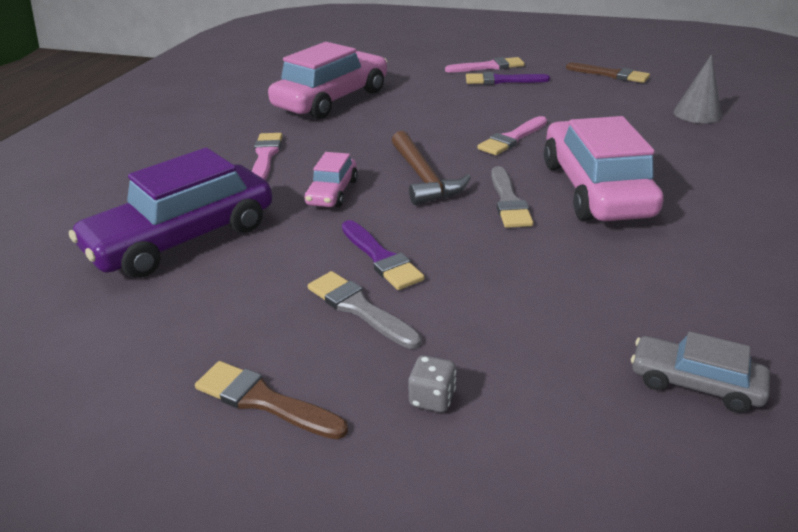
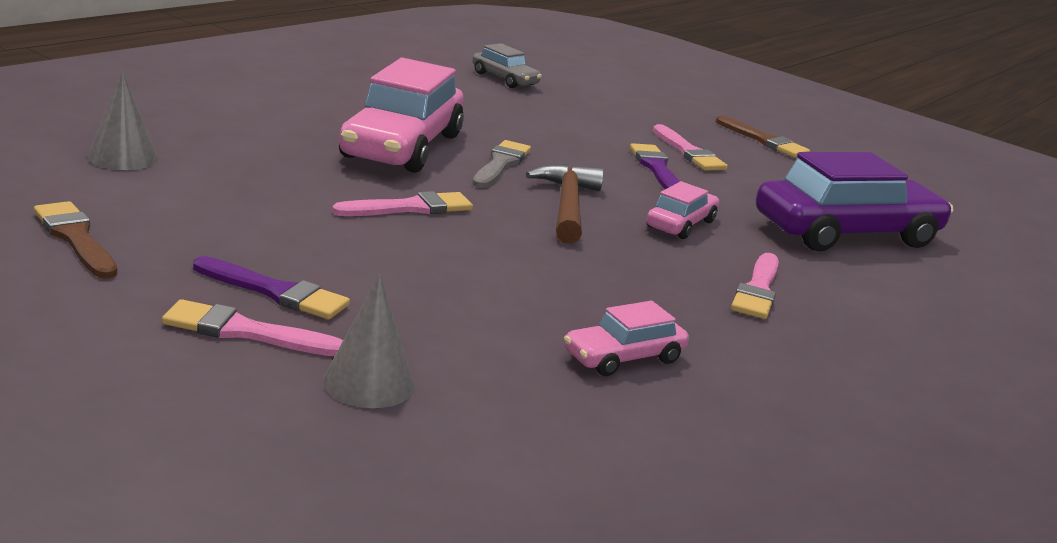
camera: 165 degrees left, 10 degrees down
pink car [268,42,387,119] -> pink car [564,301,689,376], size x0.49
grey brush [308,271,421,349] -> pink brush [653,124,728,171]
grey dice [408,355,456,412] -> none
none -> grey cone [323,274,414,408]

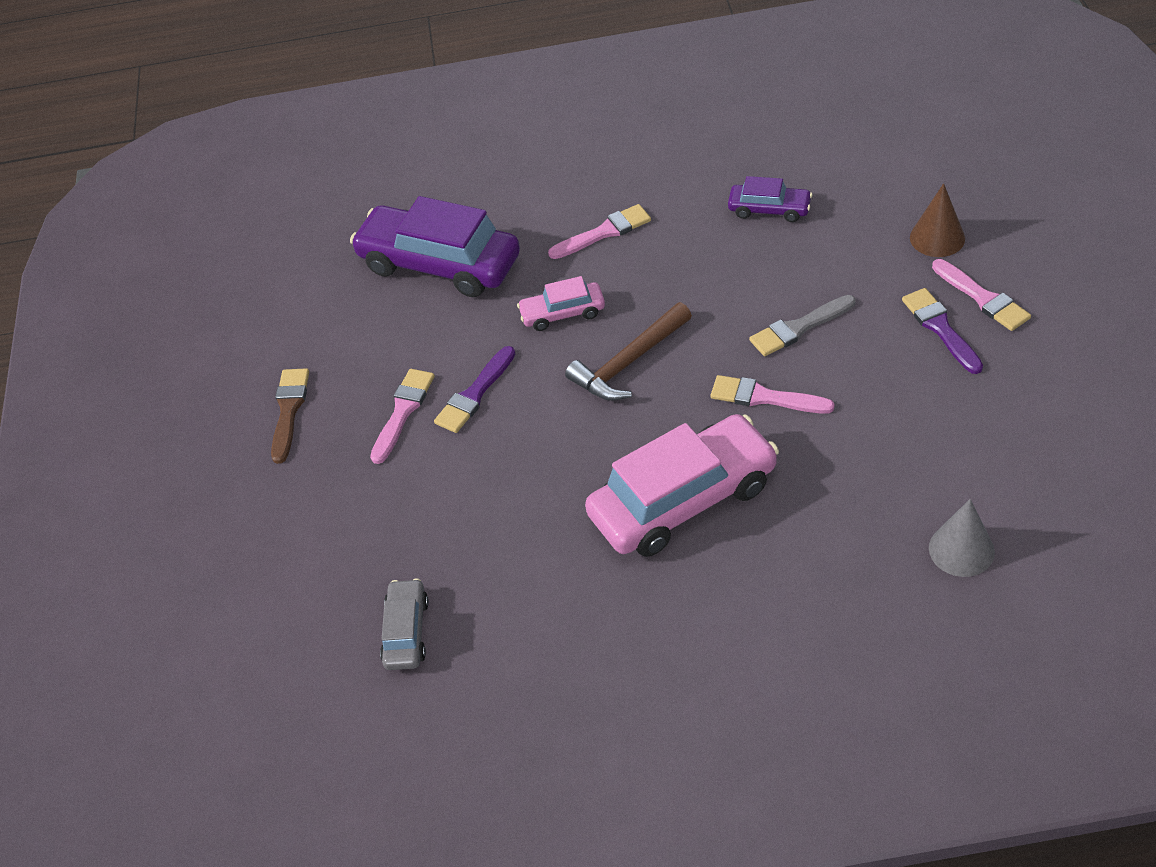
camera: 125 degrees left, 25 degrees up
brown brush [34,201,117,279] -> none
grey cone [323,274,414,408] -> brown cone [910,183,965,257]
grey brush [472,140,531,188] -> grey brush moved to [749,295,856,356]
pink car [564,301,689,376] -> purple car [728,176,813,222]

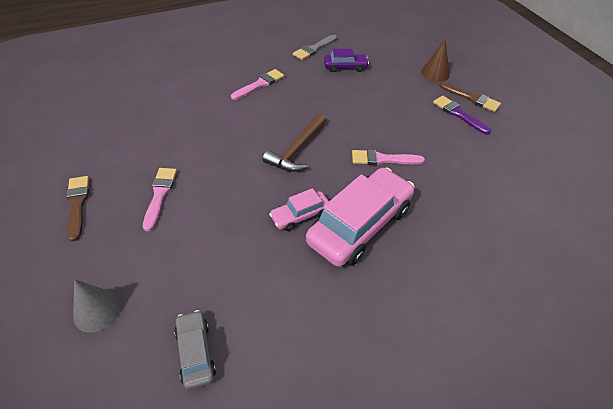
camera: 25 degrees left, 0 degrees up
purple car [350,196,520,297] -> none
purple brush [434,346,515,433] -> none
pink car [517,276,605,331] -> pink car moved to [269,188,329,231]
grey brush [749,295,856,356] -> grey brush moved to [293,35,337,60]
grey cone [929,499,995,577] -> grey cone moved to [73,280,121,333]
pink brush [932,259,1031,331] -> brown brush [439,82,501,112]

